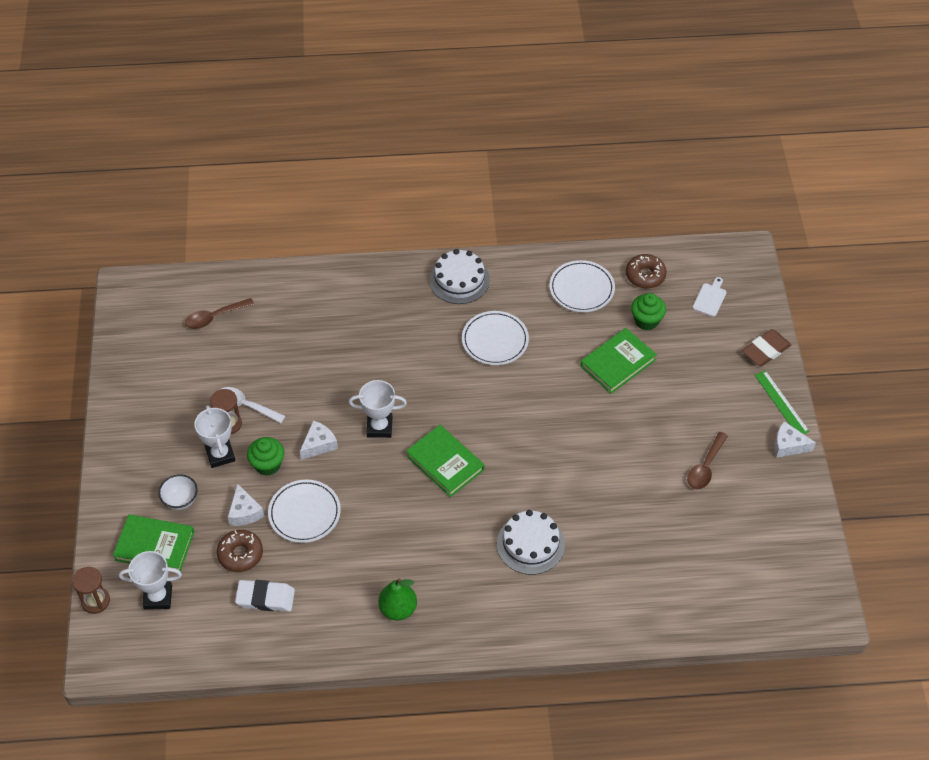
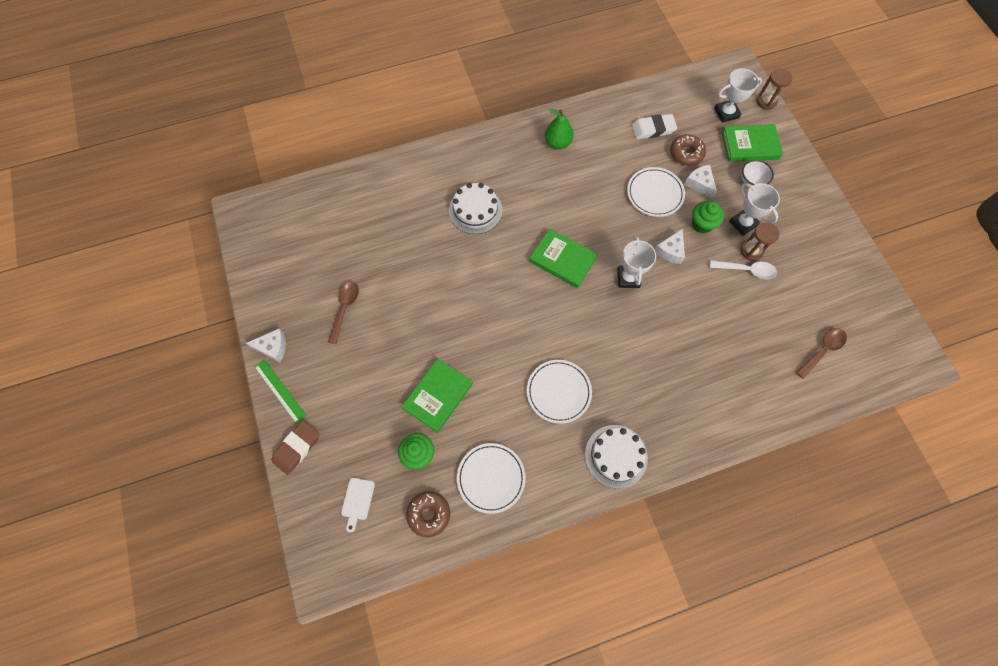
camera: 165 degrees right, 15 degrees up
white trophy [349,380,407,438] -> white trophy turned 75 degrees counterclockwise [617,236,656,288]

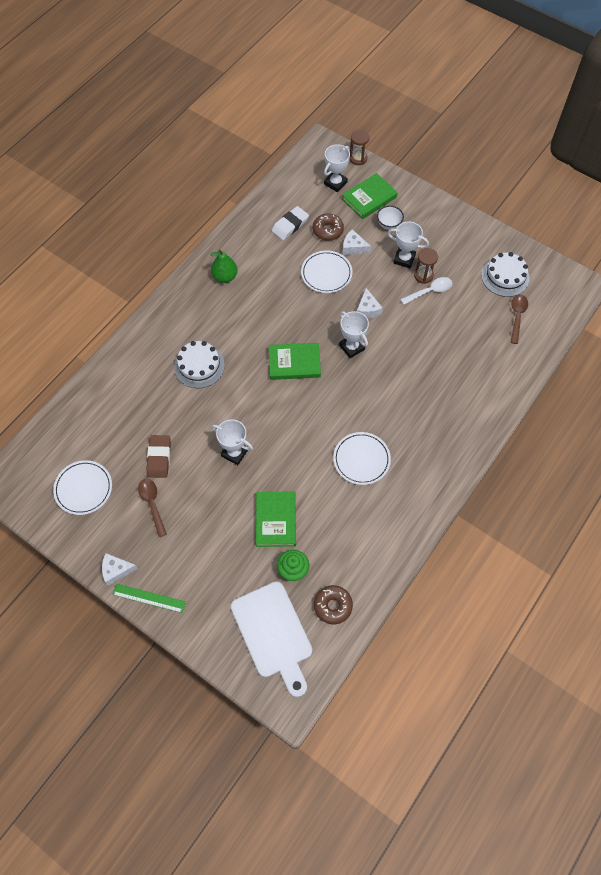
camera: 35 degrees left, 5 degrees down
white cheese [246,329,286,362] -> white cheese turned 150 degrees counterclockwise [102,553,138,586]
brown eraser [271,420,319,475] -> brown eraser moved to [147,435,171,478]
white cutting board [341,478,375,532] -> white cutting board [231,581,312,697], size x2.43
white plate [457,443,526,514] -> white plate moved to [53,460,112,515]
white cake [585,425,648,488] -> white cake moved to [481,252,530,297]
green cupcake [692,201,724,233] -> none
none -> white trophy [212,419,253,465]

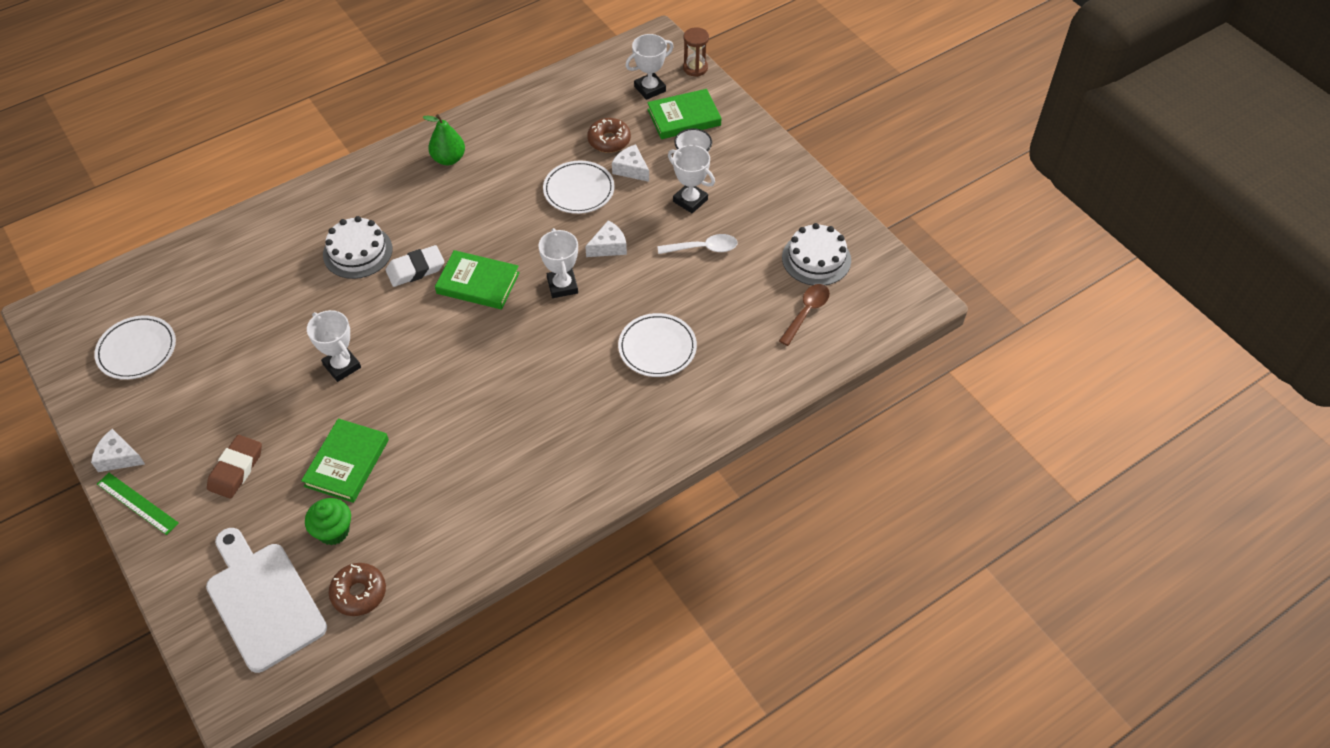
camera: 20 degrees right, 10 degrees down
brown spoon [138,479,167,537] -> none
brown eraser [147,435,171,478] -> brown eraser moved to [207,435,262,499]
white cutting board [231,581,312,697] -> white cutting board turned 150 degrees clockwise [206,528,327,673]
white eraser [272,206,309,240] -> white eraser moved to [386,245,444,287]
white plate [333,432,391,485] -> white plate moved to [618,313,697,377]
white cheese [357,288,383,318] -> white cheese turned 135 degrees counterclockwise [585,220,627,257]
brown hourglass [414,248,438,284] -> none

